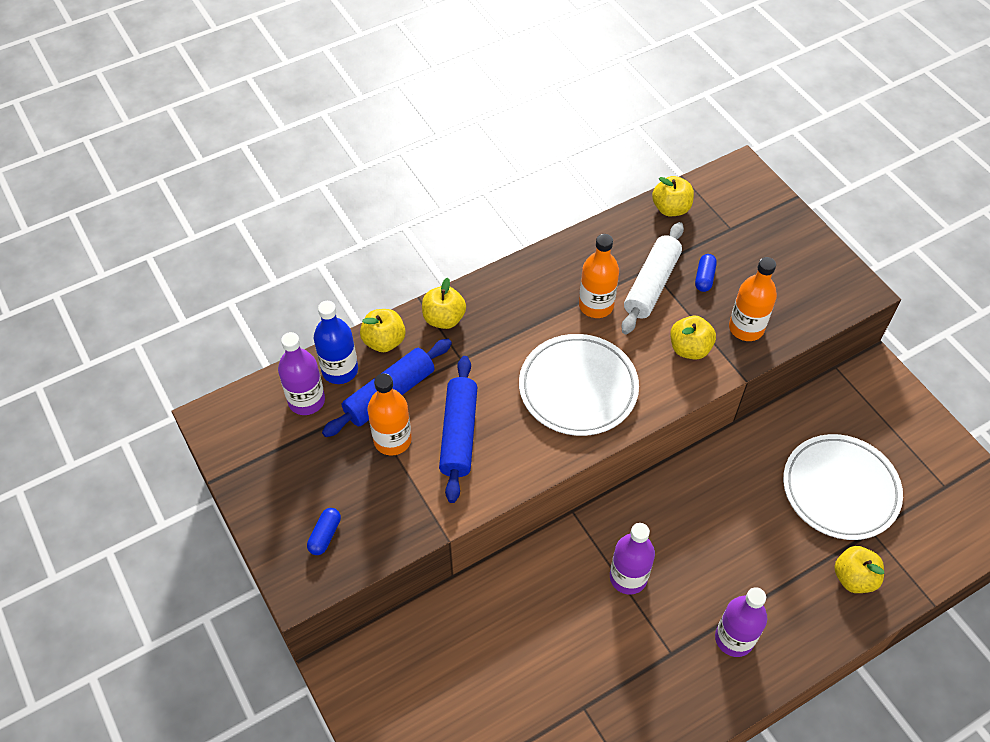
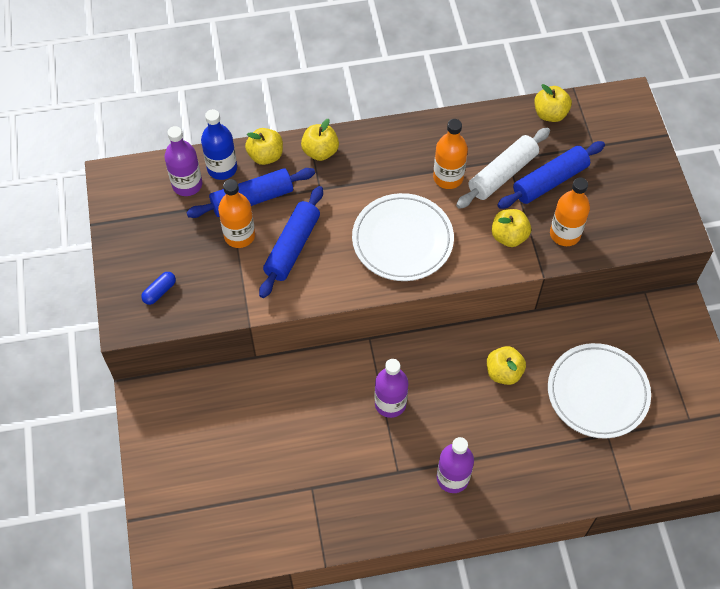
camera: 20 degrees right, 5 degrees up
blue capsule [695,254,717,292] -> blue rolling pin [497,141,605,209]
yellow apple [834,546,884,593] -> yellow apple moved to [487,346,526,385]

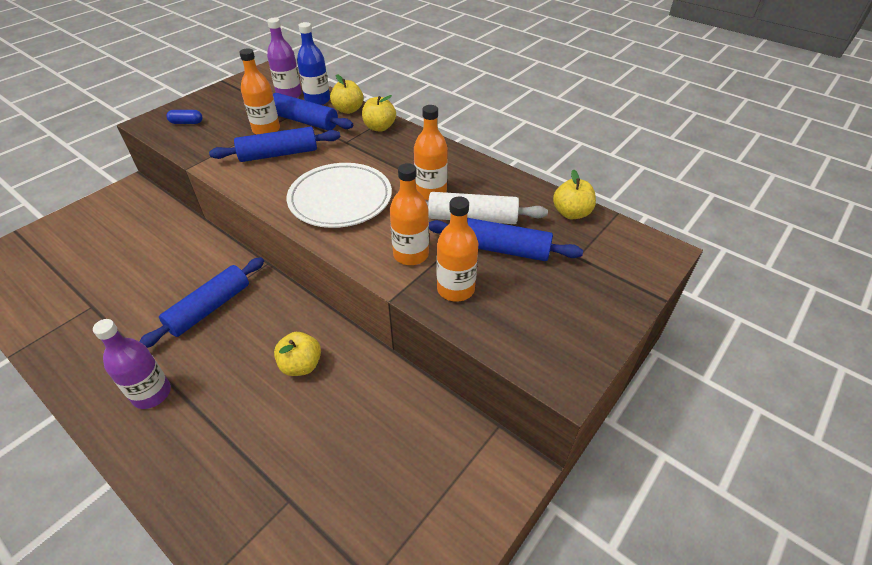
camera: 50 degrees right, 15 degrees down
purple bottle [375,359,408,418] -> blue rolling pin [139,257,264,348]
yellow apple [492,209,531,247] -> orange bottle [390,163,429,265]
white plate [548,343,651,439] -> none

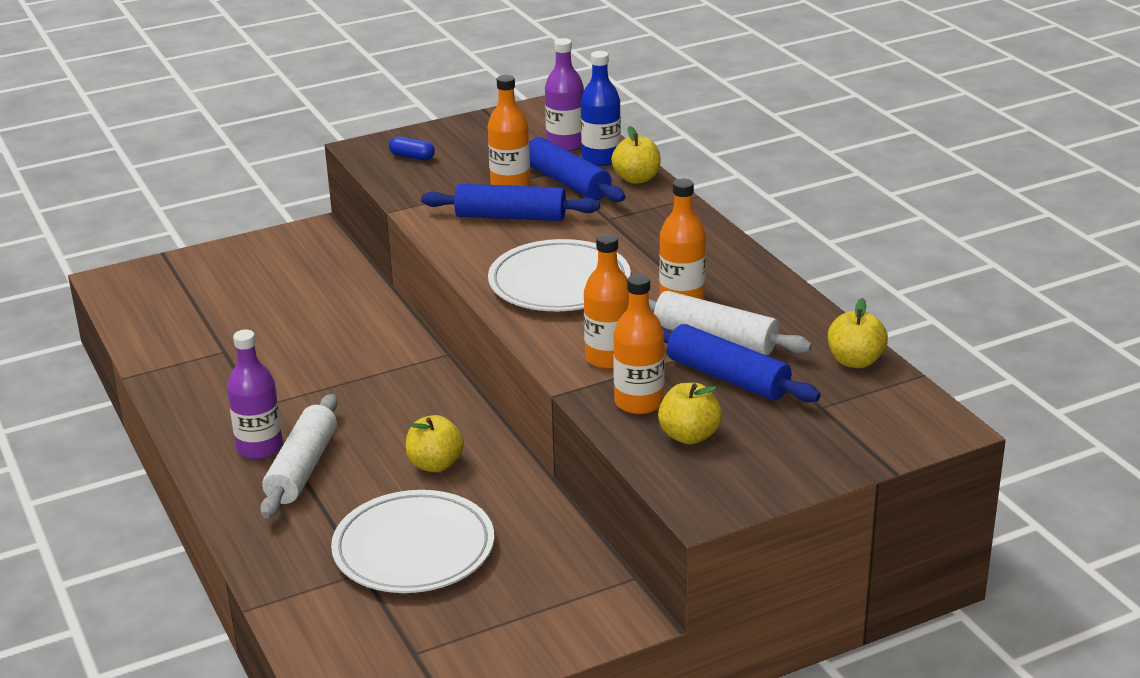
camera: 25 degrees right, 15 degrees down
blue rolling pin [139,257,264,348] -> none
yellow apple [362,95,396,132] -> yellow apple moved to [658,383,722,444]
none -> white rolling pin [260,394,338,518]
none -> white plate [331,490,494,593]

